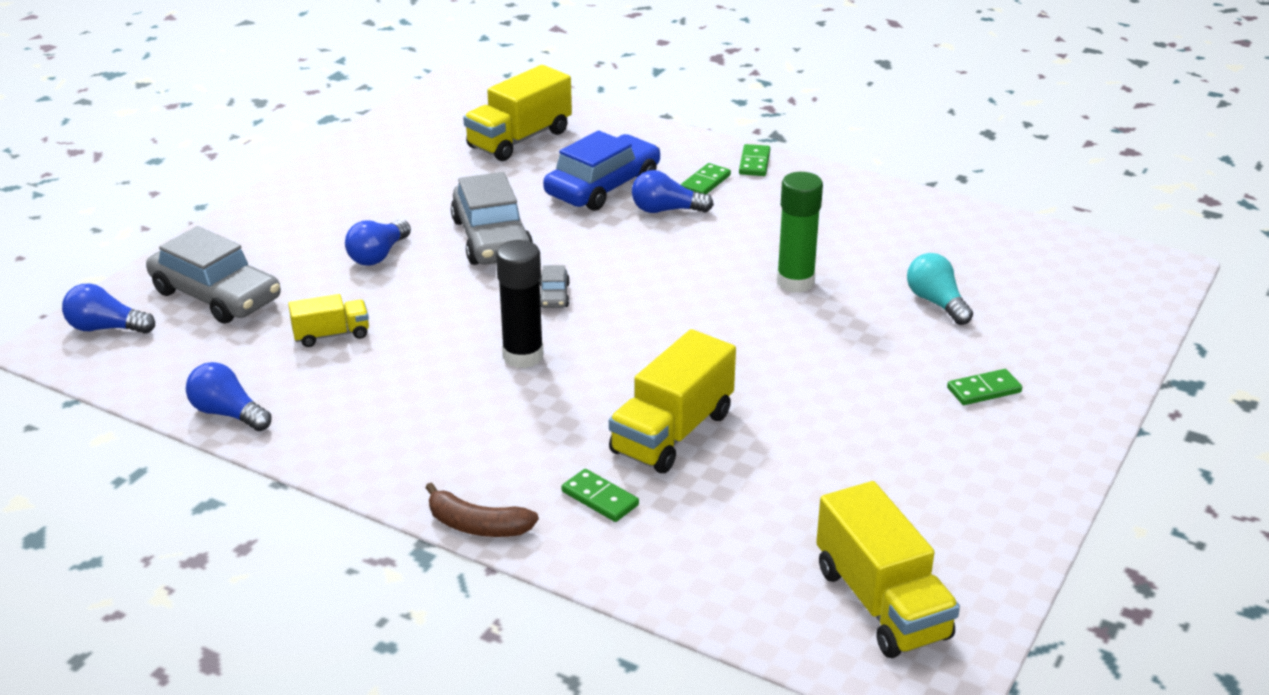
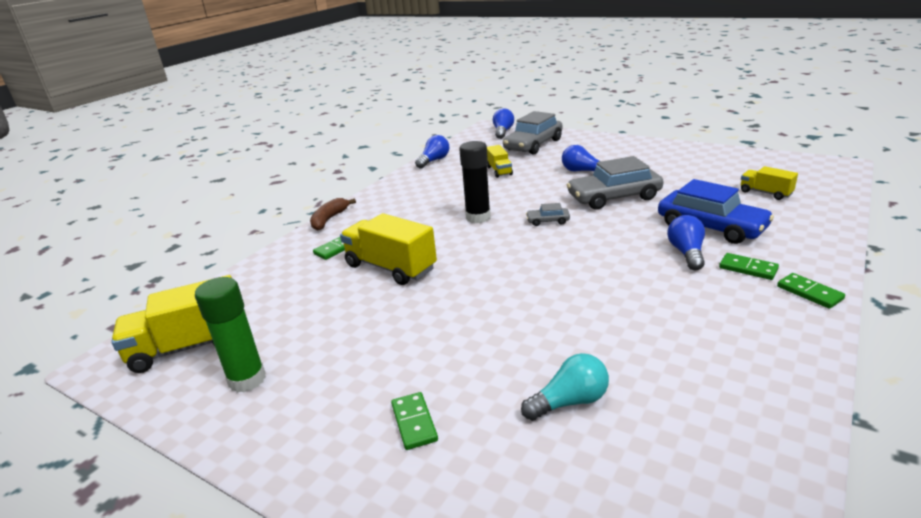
camera: 95 degrees right, 5 degrees down
yellow truck [463,65,572,161] -> yellow truck [741,166,798,200], size x0.55
green domino [739,144,770,176] -> green domino turned 45 degrees clockwise [777,273,845,309]
green glue stick [777,172,823,293] -> green glue stick moved to [195,277,266,393]

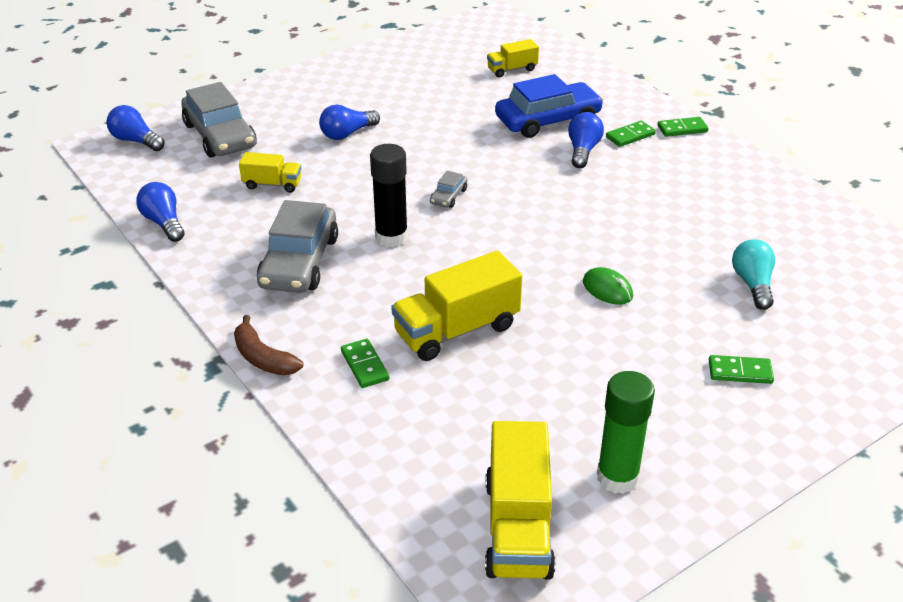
camera: 70 degrees left, 10 degrees up
grey car [567,156,664,210] -> grey car moved to [257,200,338,293]
blue light bulb [667,215,705,270] -> blue light bulb turned 75 degrees clockwise [568,112,604,168]
none -> green mouse [583,267,633,305]

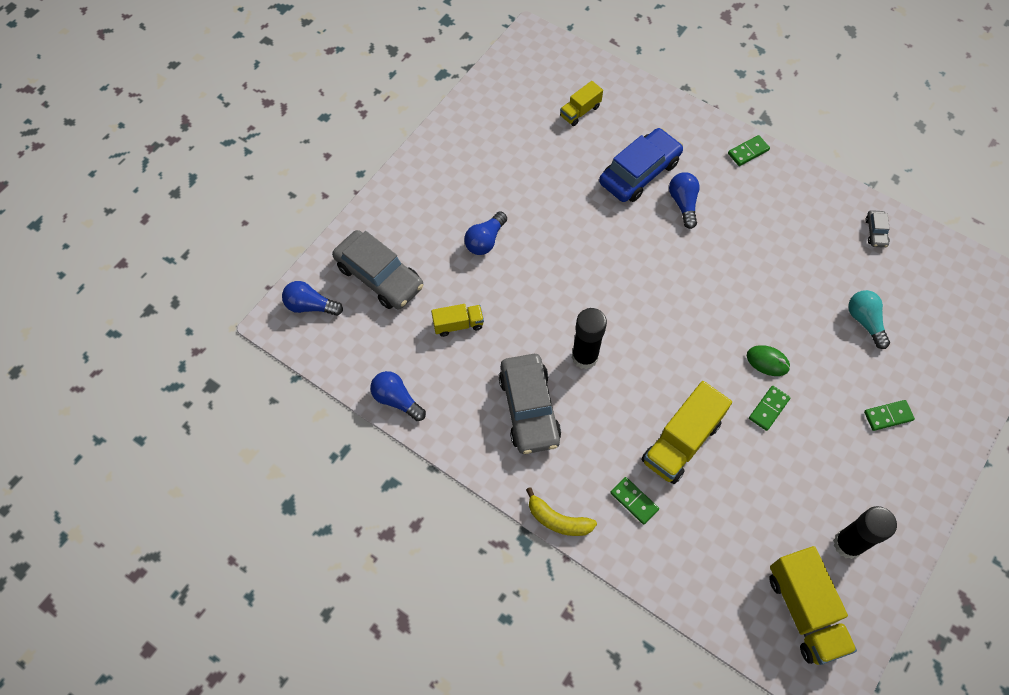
camera: 20 degrees left, 25 degrees up
brown banana [234,315,303,376] -> yellow banana [526,487,597,536]
grey car [430,171,467,208] -> grey car moved to [865,210,890,248]
green glue stick [597,371,655,494] -> black glue stick [833,506,897,559]
green domino [606,121,656,147] -> green domino moved to [749,386,791,431]

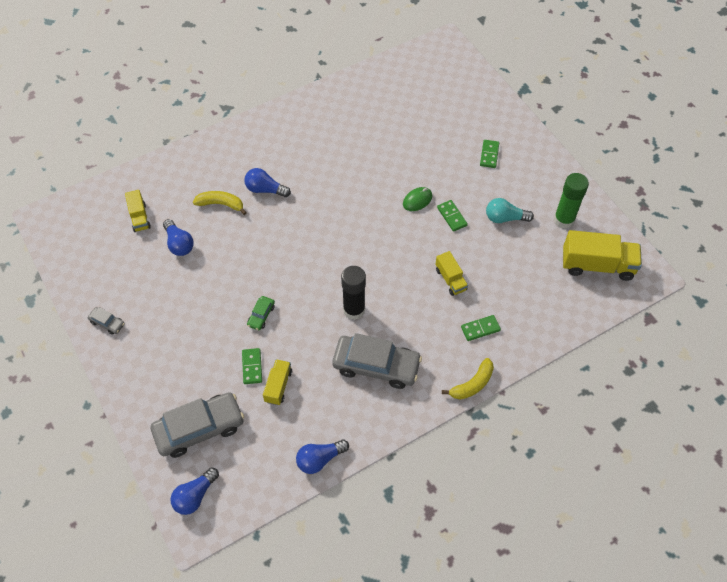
camera: 65 degrees left, 5 degrees down
blue light bulb [464,212,507,255] -> blue light bulb moved to [163,219,194,256]
blue car [599,128,683,202] -> yellow banana [193,191,247,215]
yellow truck [642,381,732,484] -> yellow truck [435,251,468,296], size x0.55
green domino [728,135,770,166] -> green domino moved to [242,348,262,384]
black glue stick [833,506,897,559] -> green glue stick [554,173,589,229]
turquoise light bulb [848,290,890,349] -> turquoise light bulb moved to [486,198,534,223]
grey car [865,210,890,248] -> grey car moved to [88,307,125,335]
none -> green car [247,296,275,330]

